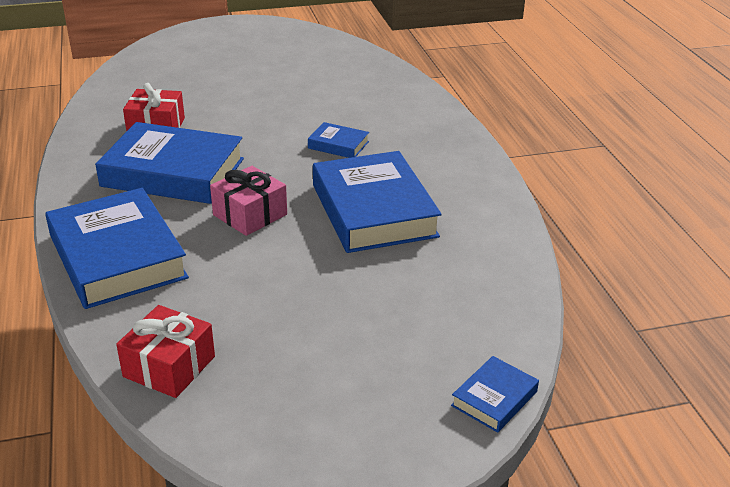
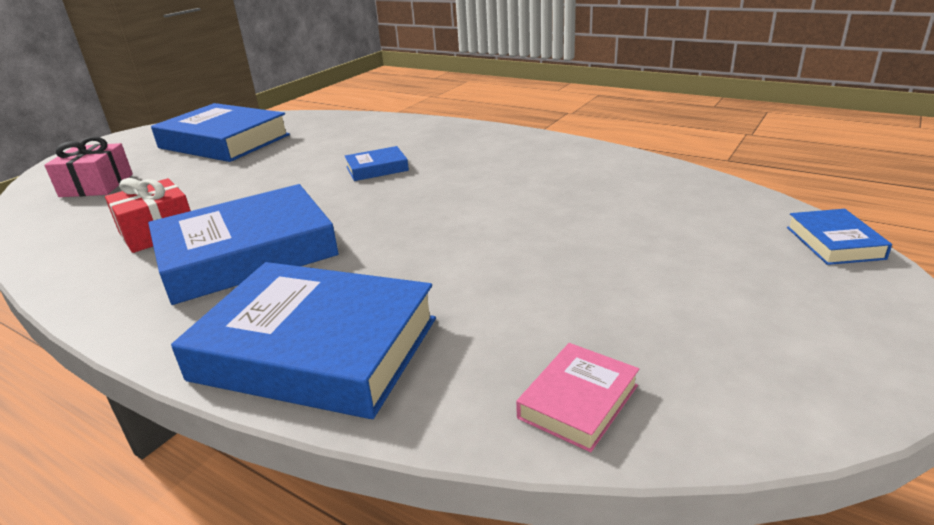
camera: 40 degrees left, 5 degrees down
red gift [116,305,215,398] -> pink book [516,343,639,452]
pink gift [210,166,287,236] -> pink gift moved to [44,137,133,197]
blue book [313,151,442,253] -> blue book moved to [151,103,290,162]

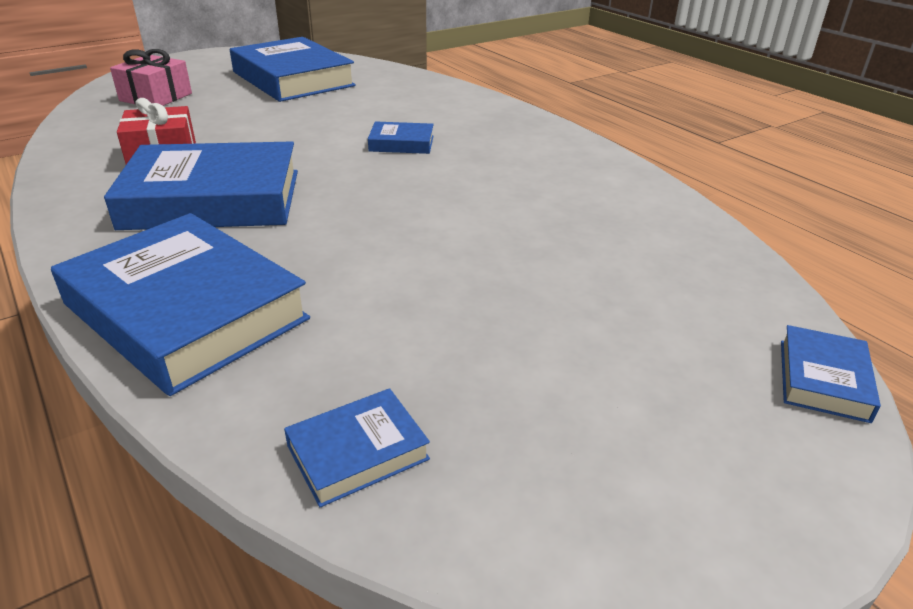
camera: 20 degrees right, 5 degrees up
pink book [516,343,639,452] -> blue book [284,388,430,507]

